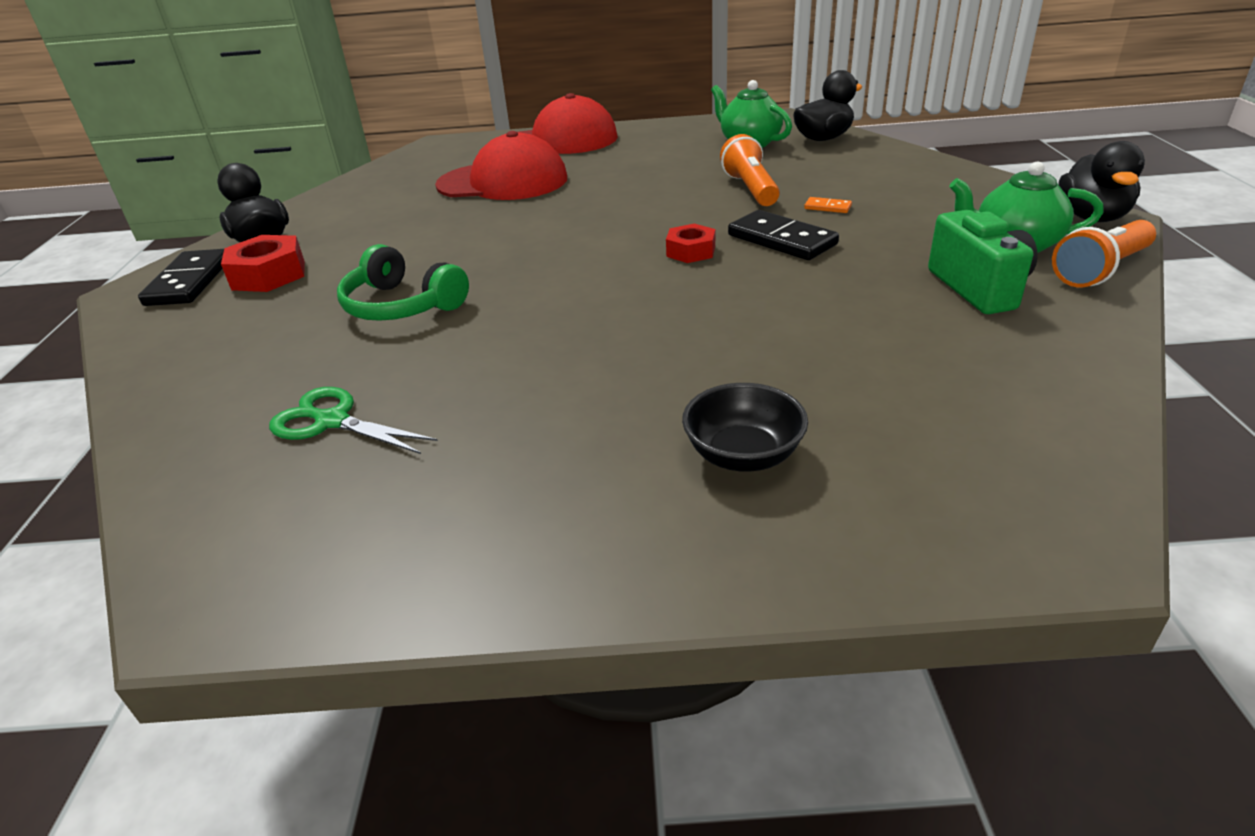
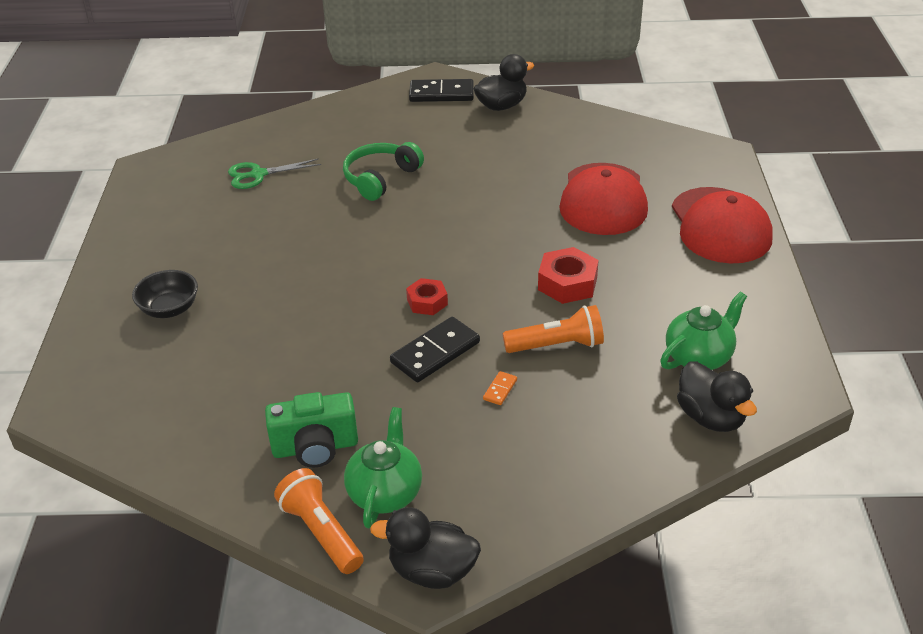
camera: 90 degrees right, 5 degrees up
red nut [221,235,305,292] -> red nut moved to [538,247,599,304]
green scissors [269,387,438,454] -> green scissors turned 135 degrees counterclockwise [228,158,321,189]

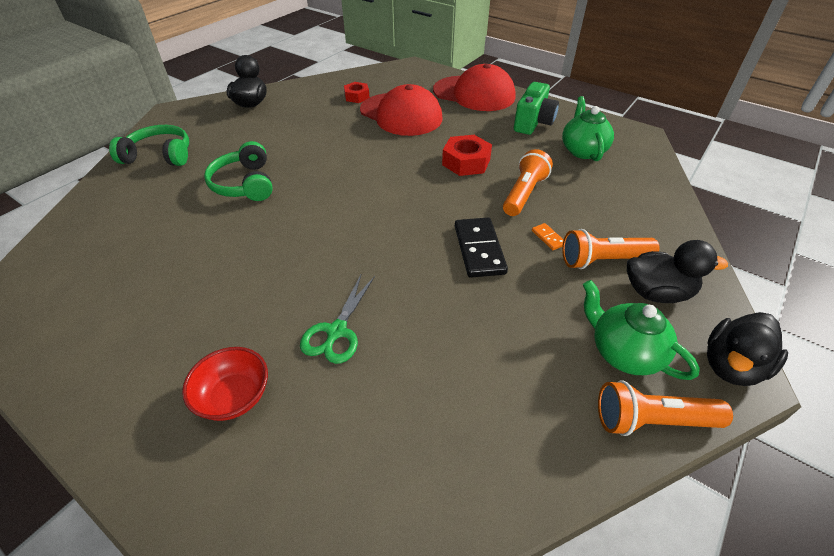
camera: 55 degrees left, 5 degrees up
black bowl [132,270,198,318] -> red bowl [182,347,268,421]
green scissors [228,158,321,189] -> green scissors moved to [300,275,375,364]
green camera [265,392,358,468] -> green camera moved to [514,82,559,135]
red nut [406,278,448,315] -> red nut moved to [344,82,369,103]
black domino [409,79,474,102] -> none
black duck [677,362,757,432] -> black duck moved to [627,240,728,303]
none -> green headphones [109,125,189,166]
none -> orange flashlight [562,229,660,269]

